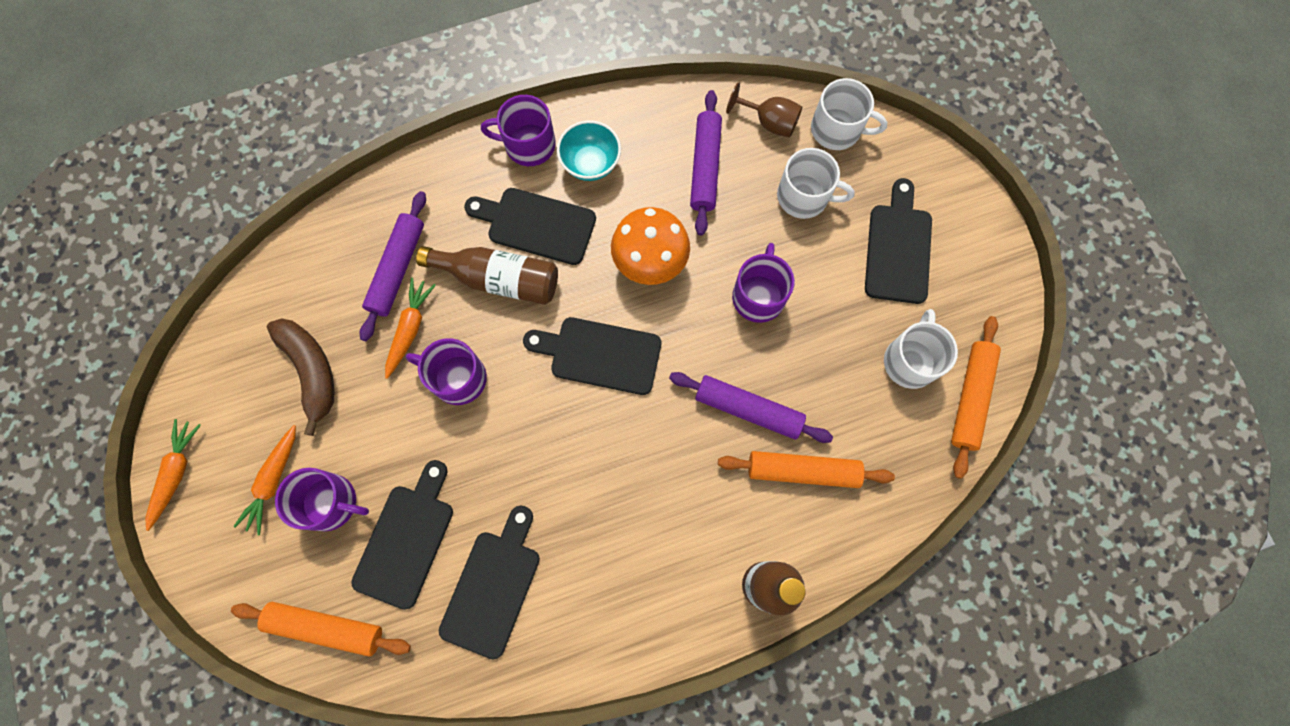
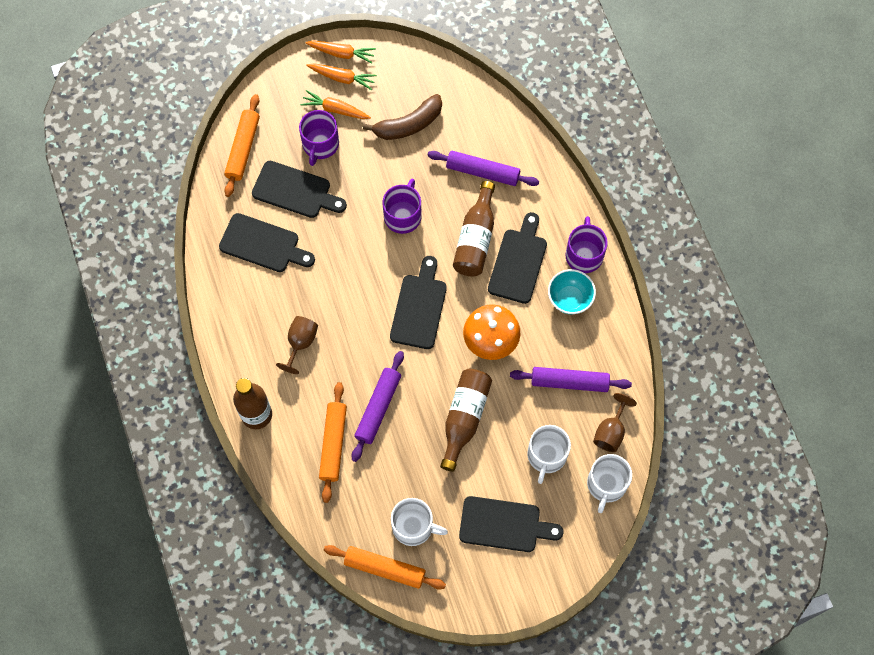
camera: 90 degrees right, 5 degrees down
orange carrot [385,278,436,379] -> orange carrot moved to [306,63,377,90]
purple mug [732,243,795,323] -> brown bottle [440,369,492,472]
none -> brown goblet [276,316,318,374]

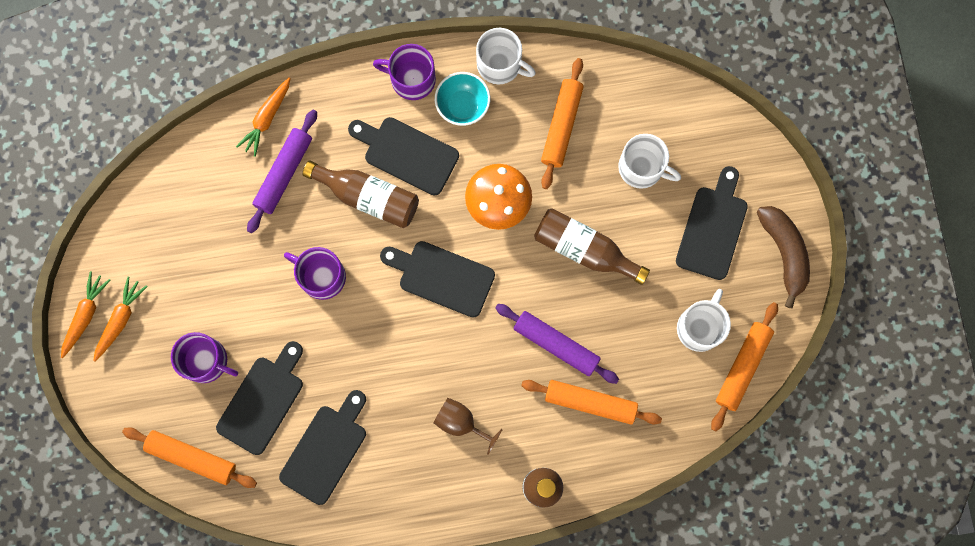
camera: 80 degrees left, 10 degrees up
orange carrot [300,90,371,119] -> orange carrot moved to [236,77,290,157]
brown banana [363,94,442,140] -> brown banana moved to [757,206,810,308]
purple rolling pin [510,367,632,392] -> orange rolling pin [541,58,583,189]
white mug [587,454,632,513] -> white mug moved to [476,28,536,84]
brown goblet [593,393,637,452] -> none

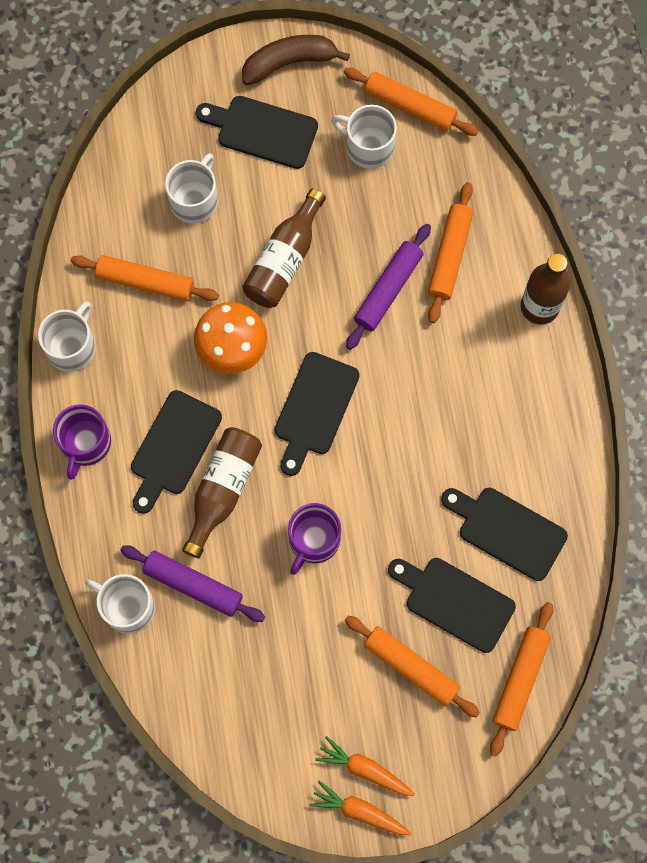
camera: 90 degrees left, 5 degrees down
purple mug [171,332,238,383] -> orange rolling pin [345,616,480,718]
orange carrot [236,77,290,157] -> white mug [85,574,155,634]
brown goblet [433,398,503,455] -> none
turquoise bowl [435,72,490,126] -> none

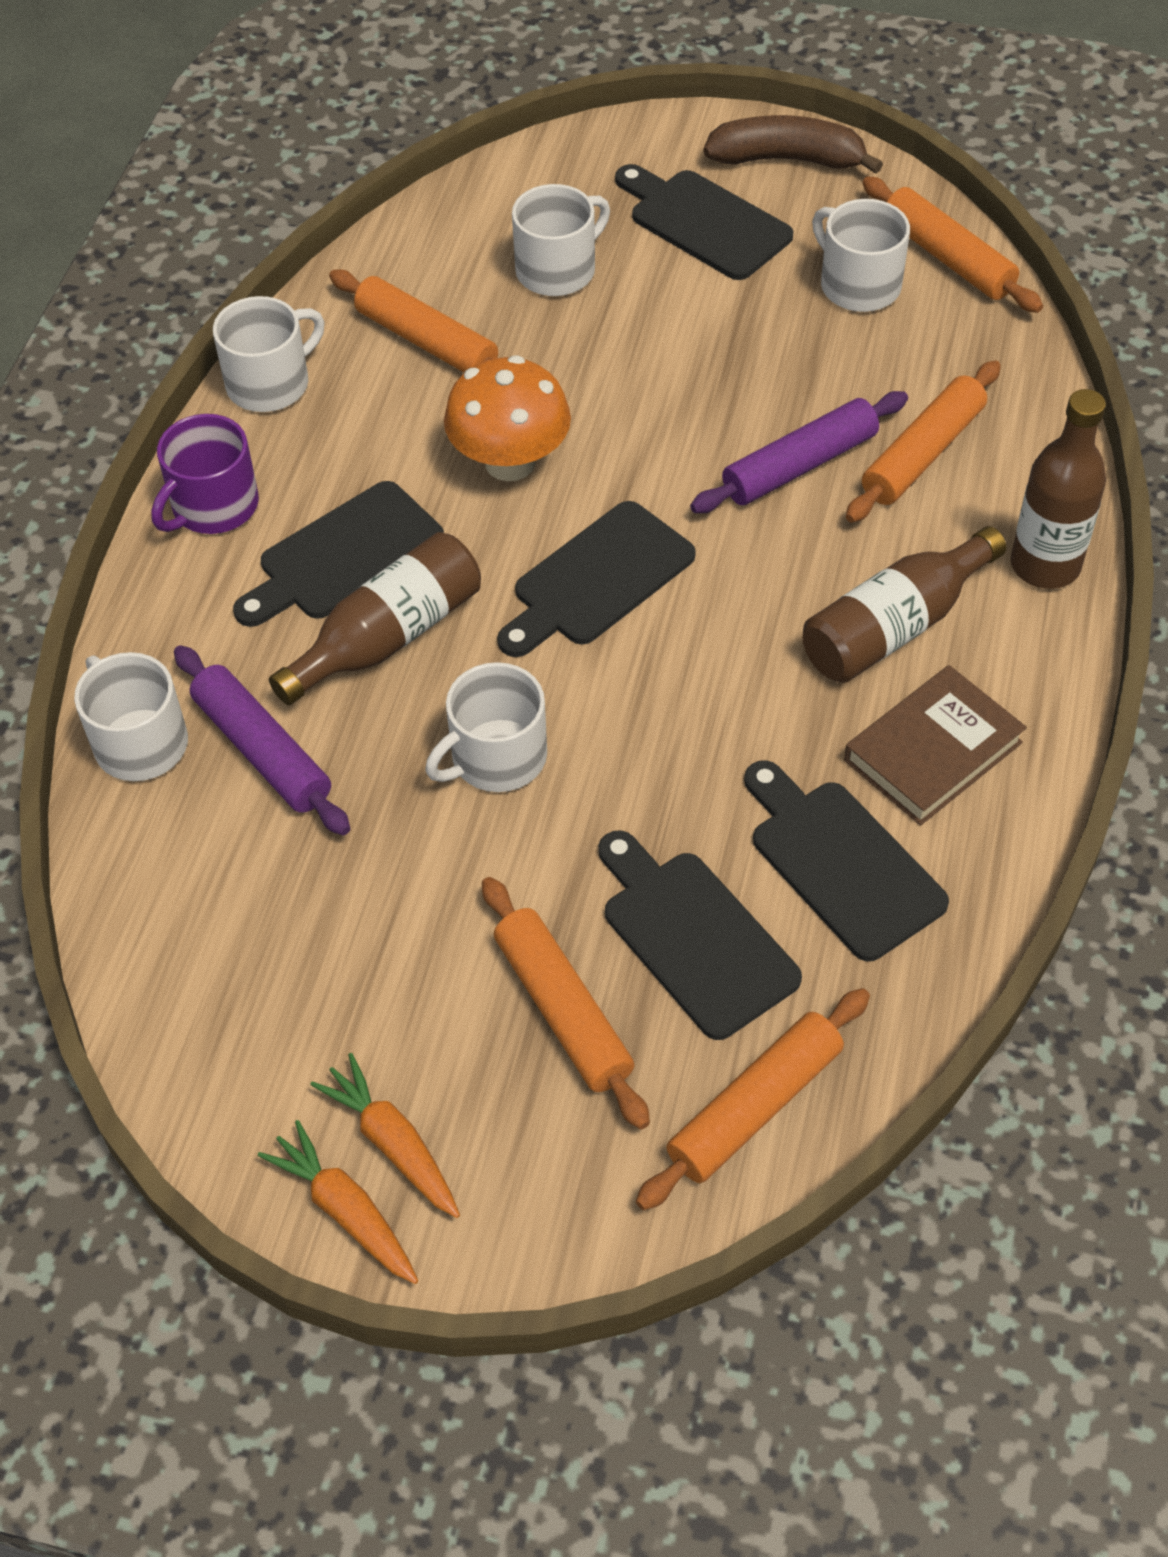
camera: 25 degrees right, 20 degrees down
brown bottle [242,189,326,308] -> brown bottle moved to [803,526,1006,683]
purple mug [288,503,341,575] -> white mug [425,662,547,792]
none -> brown book [844,665,1027,825]

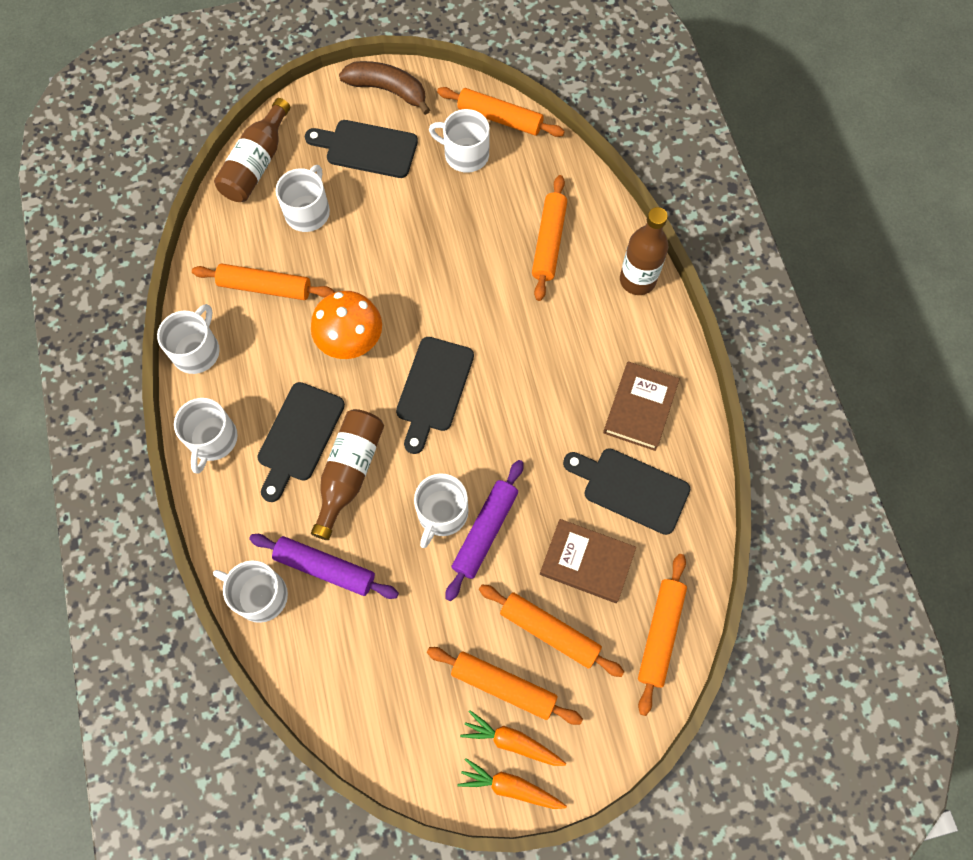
camera: 30 degrees left, 15 degrees up
purple mug [151,414,259,534] -> white mug [174,398,238,474]
black cutting board [598,830,802,1040] -> brown book [540,519,636,603]
purple rolling pin [690,391,908,513] -> purple rolling pin moved to [445,460,523,601]
brown banana [703,115,883,174] -> brown banana turned 45 degrees clockwise [339,61,430,115]
brown bottle [803,526,1006,683] -> brown bottle moved to [214,98,290,202]
none -> orange rolling pin [427,647,583,725]

